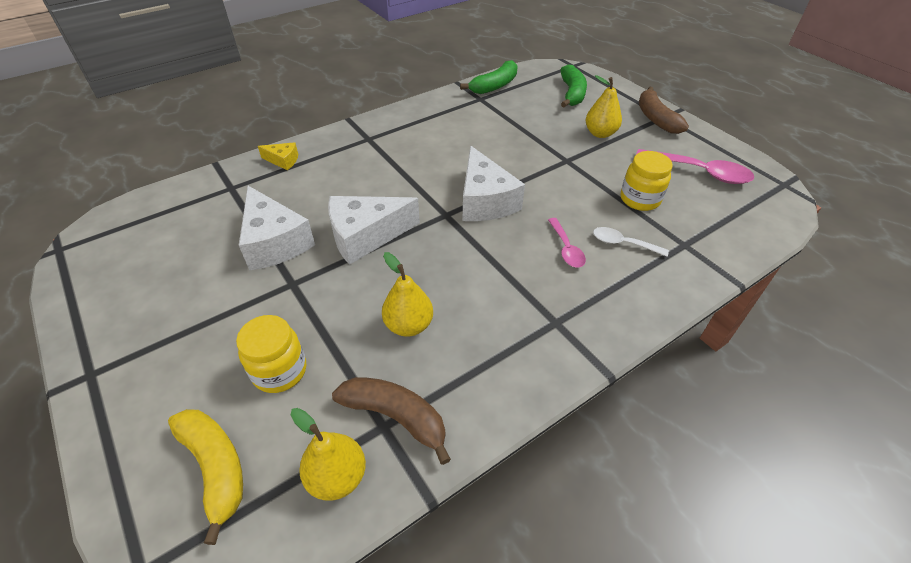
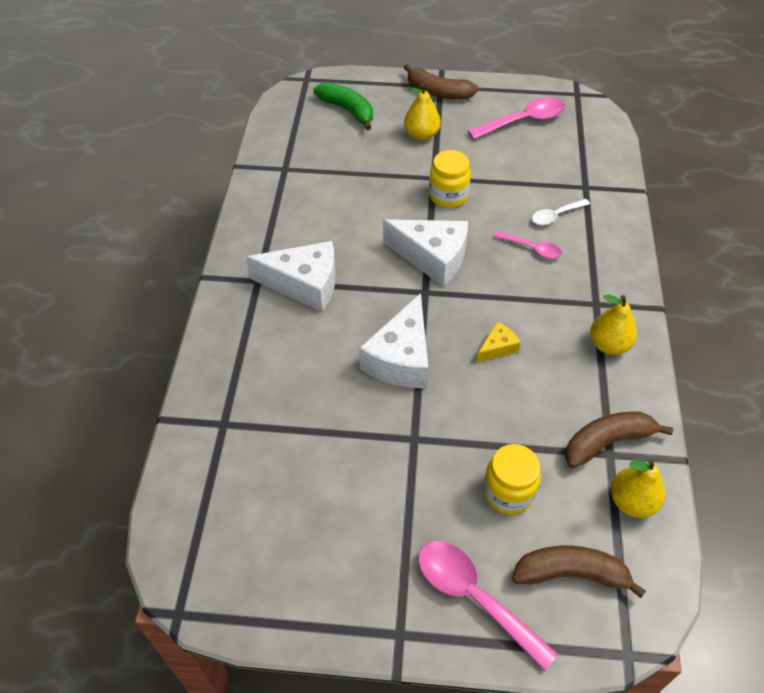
camera: 50 degrees left, 5 degrees up
yellow banana [168,409,243,545] -> brown banana [512,545,646,598]
white cheese [239,186,315,271] -> white cheese moved to [246,241,336,312]
yellow cheese [258,142,298,170] -> yellow cheese moved to [477,322,521,363]
yellow pear [382,252,433,337] -> yellow pear moved to [590,295,637,355]
green banana [460,60,518,94] -> none
yellow jar [621,151,673,211] -> yellow jar moved to [429,150,471,208]
none -> pink spoon [418,541,558,671]

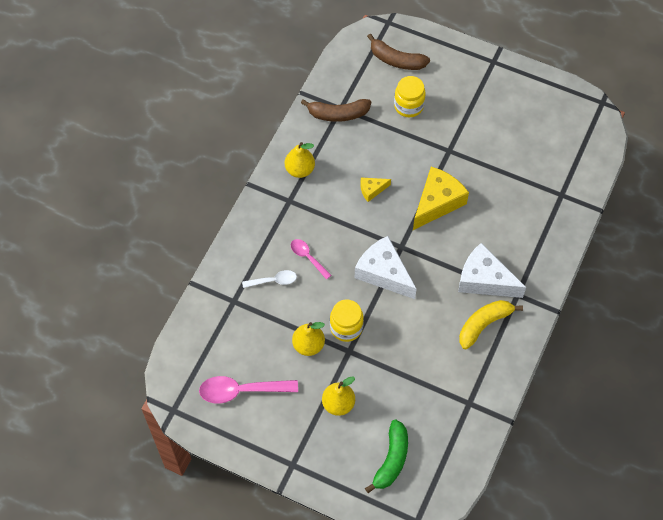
camera: 160 degrees left, 10 degrees up
green banana [313,82,373,130] -> green banana turned 135 degrees counterclockwise [365,420,408,493]
white cheese [359,293,428,388] -> yellow cheese [413,167,469,230]
brown banana [404,64,479,100] -> none
pink spoon [418,541,558,671] -> none
yellow pear [611,459,665,518] -> yellow pear moved to [292,322,325,356]
none -> yellow banana [459,300,523,349]

